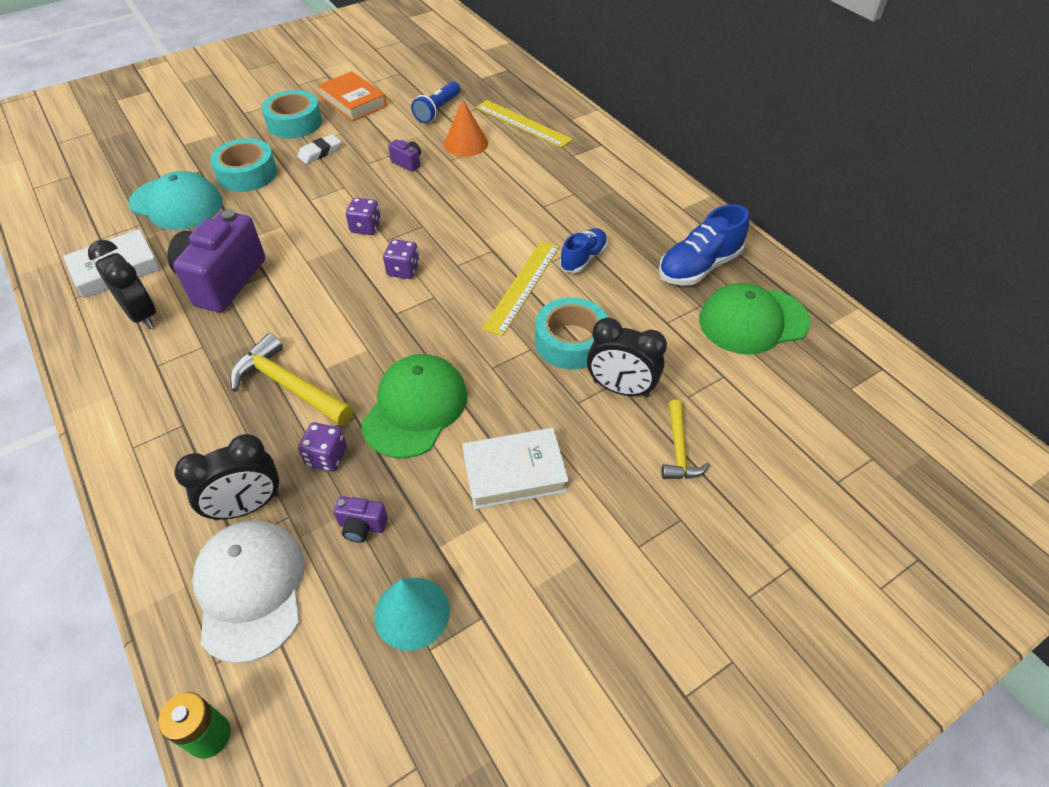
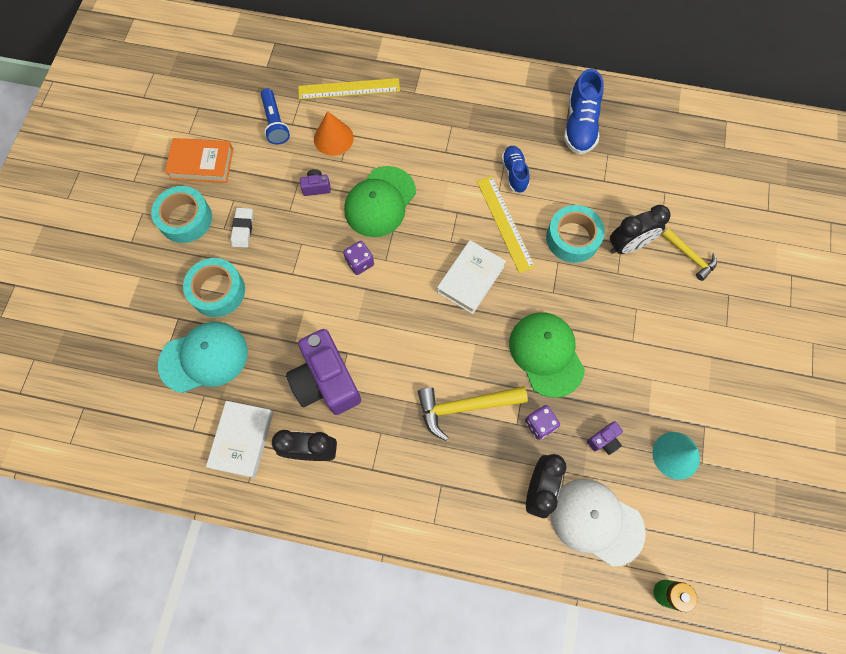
camera: 45 degrees left, 20 degrees up
purple dice [383,239,419,279] -> none
white book [462,428,569,509] -> white book moved to [437,240,506,314]
green cap [699,283,811,355] -> green cap moved to [344,166,416,237]

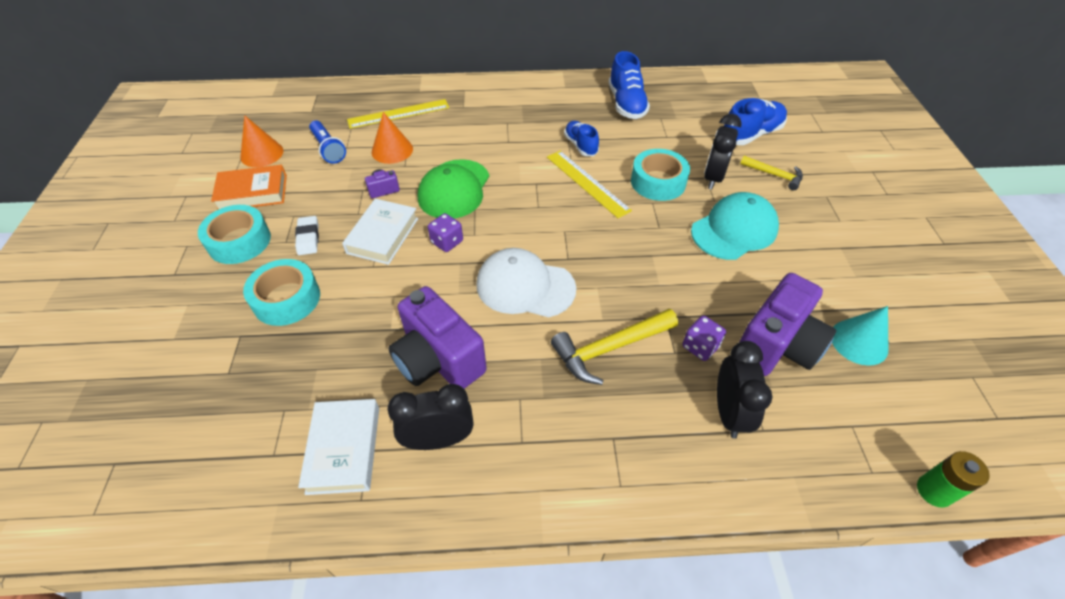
camera: 15 degrees left, 20 degrees down
turquoise cap [158,322,248,393] -> turquoise cap moved to [691,192,779,260]
white book [437,240,506,314] -> white book moved to [342,199,418,265]
green cap [509,312,585,398] -> none
white cap [550,479,646,567] -> white cap moved to [476,248,576,317]
purple camera [587,421,623,455] -> purple camera [740,273,836,376], size x2.39
black clock [610,205,671,254] -> black clock turned 150 degrees clockwise [704,114,741,190]
none -> orange cone [240,115,284,167]
none -> blue shoe [724,98,787,145]

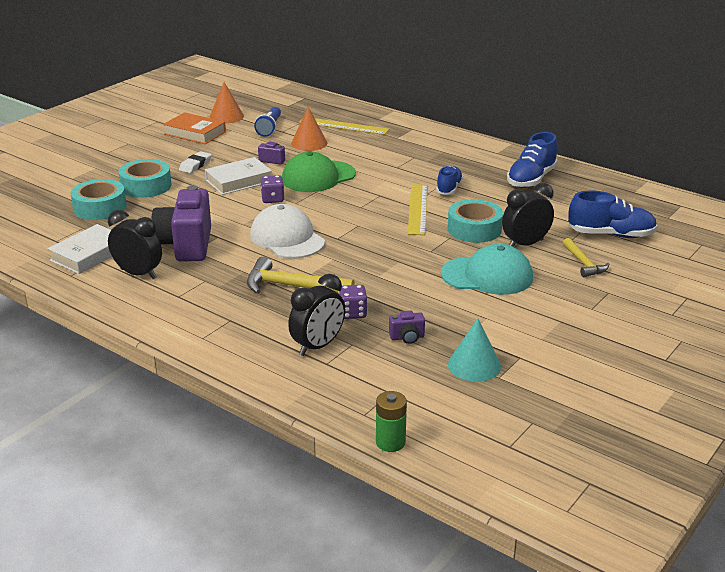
camera: 40 degrees right, 20 degrees down
turquoise tape [198,205,271,264] -> turquoise tape moved to [71,179,127,220]
purple camera [740,273,836,376] -> purple camera [389,311,425,344], size x0.42

